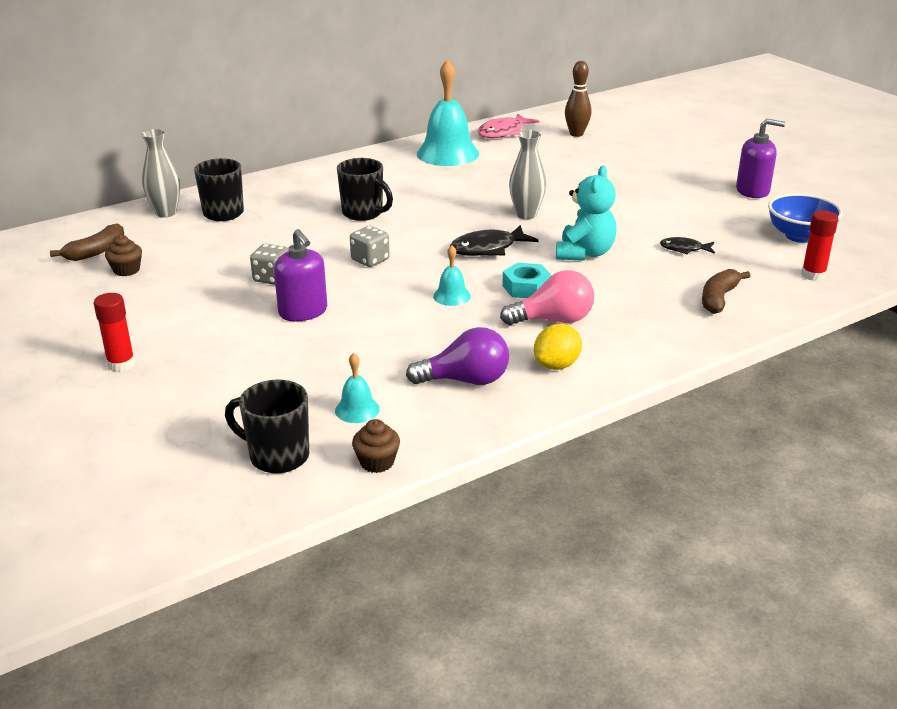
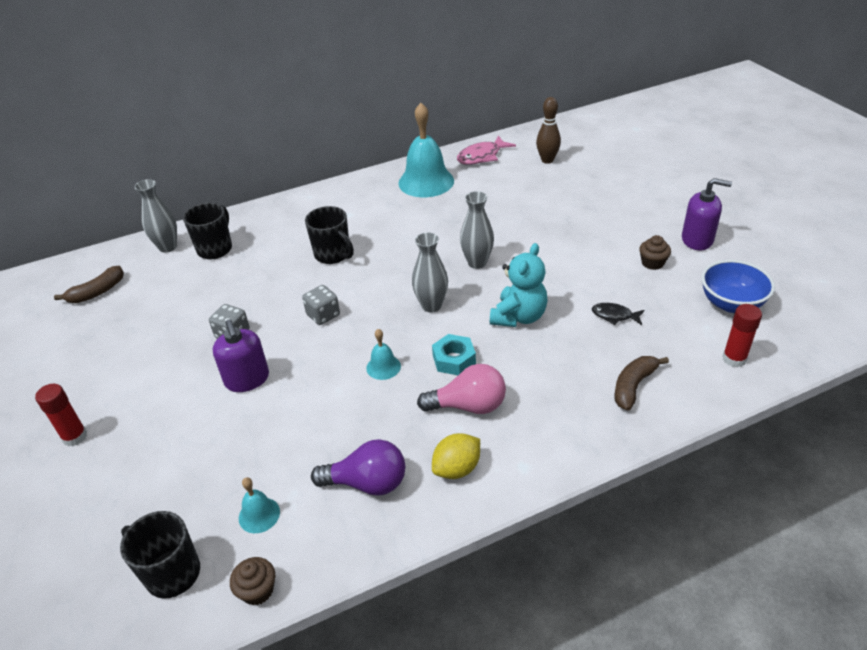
camera: 10 degrees right, 10 degrees up
brown cupcake [105,235,142,276] -> brown cupcake moved to [639,235,671,270]
black fish [450,225,539,256] -> grey vase [412,232,448,313]

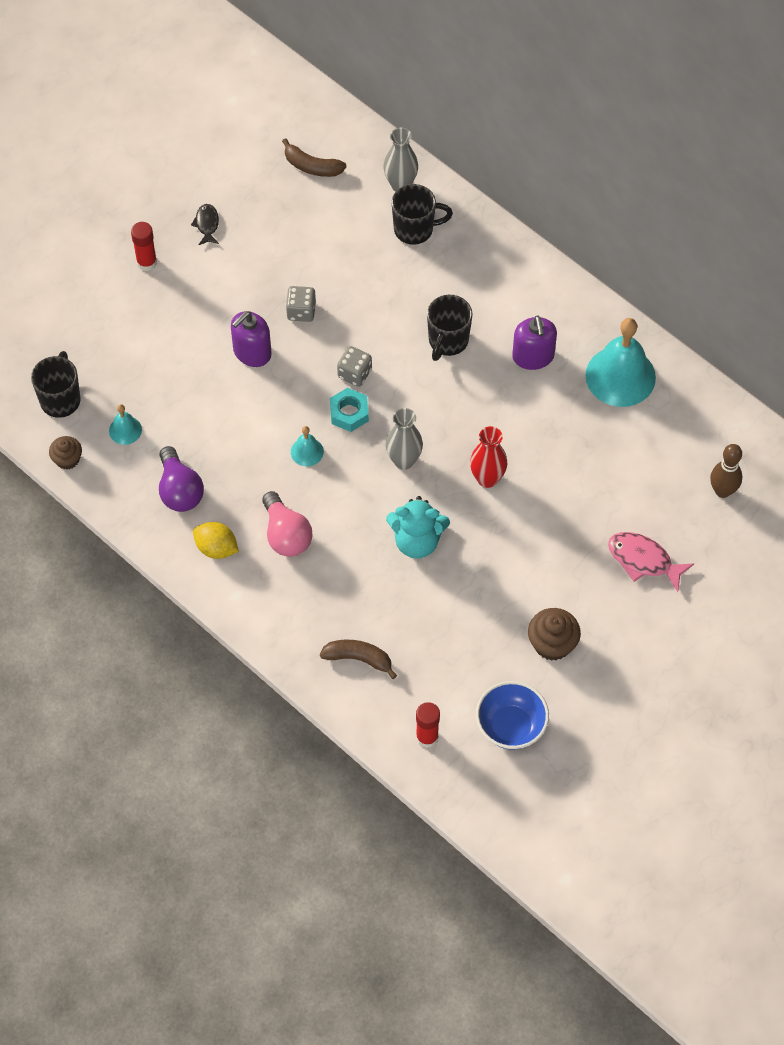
camera: 65 degrees right, 20 degrees up
turquoise nut [432,334,476,375] -> turquoise nut moved to [330,388,369,432]
pink fish [457,135,516,165] -> pink fish moved to [608,532,695,592]
grey vase [460,191,494,269] -> red vase [470,426,508,488]
black fish [592,303,644,325] -> black fish moved to [191,204,219,245]
brown cupcake [639,235,671,270] -> brown cupcake [528,608,581,661], size x1.52
purple soap dispenser [682,178,732,250] -> purple soap dispenser moved to [512,315,557,370]

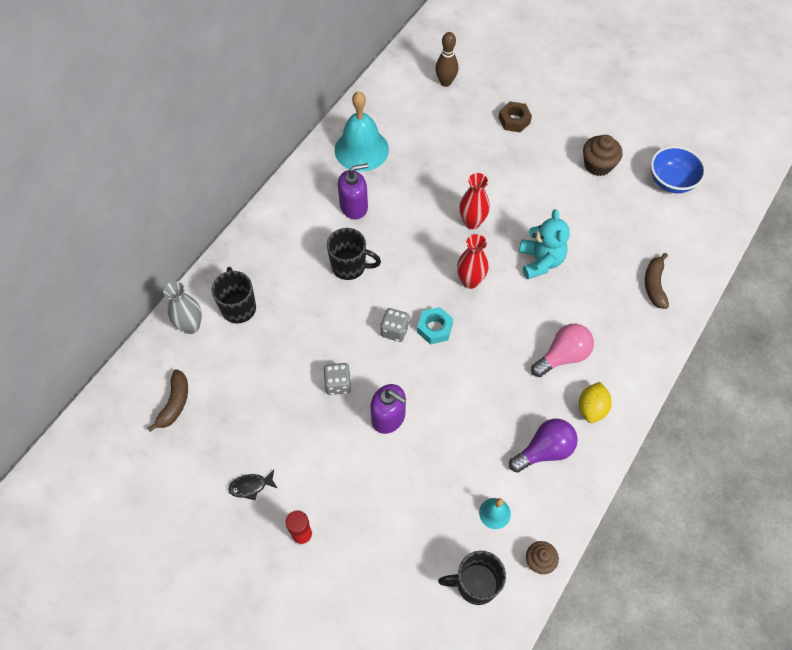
camera: 100 degrees left, 0 degrees up
turquoise bell [291,426,324,466] -> none
grey vase [386,408,423,470] -> red vase [457,234,488,289]
red glue stick [416,702,440,748] -> none
pink fish [608,532,695,592] -> brown nut [499,101,532,133]

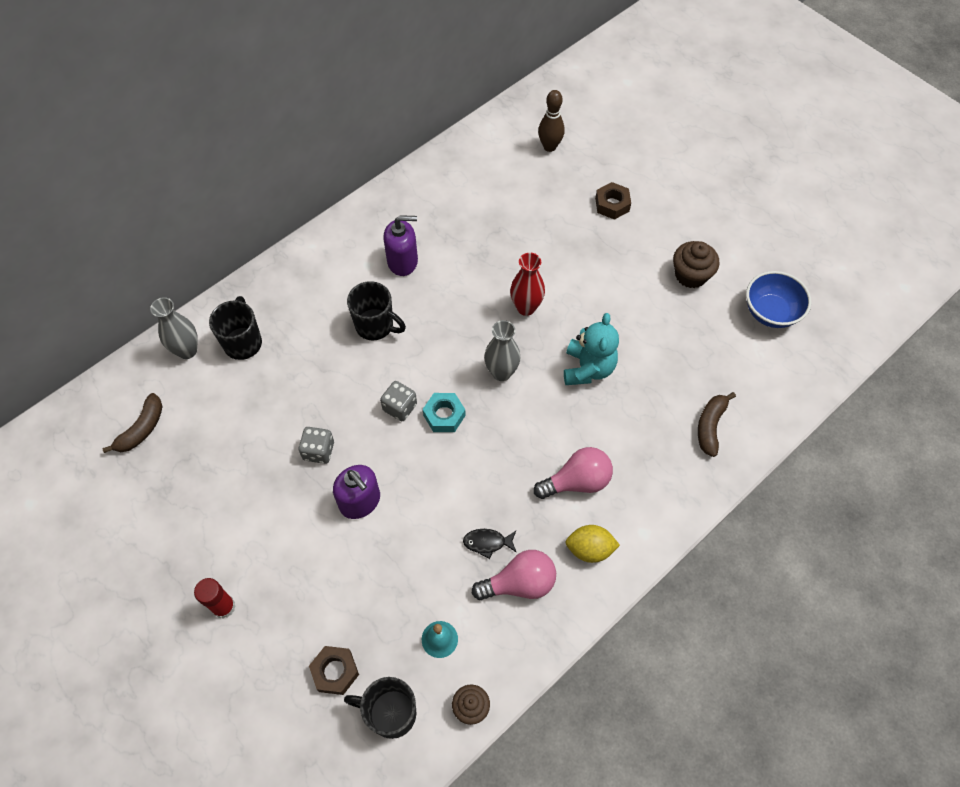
camera: 15 degrees right, 0 degrees up
black fish [228,470,278,500] -> black fish moved to [463,529,517,559]
turquoise bell [335,91,389,172] -> none
red vase [457,234,488,289] -> grey vase [484,320,521,381]
purple light bulb [509,419,578,473] -> pink light bulb [472,550,556,600]
yellow lemon [579,382,612,423] -> yellow lemon turned 60 degrees clockwise [565,525,620,563]
none -> brown nut [309,646,359,695]

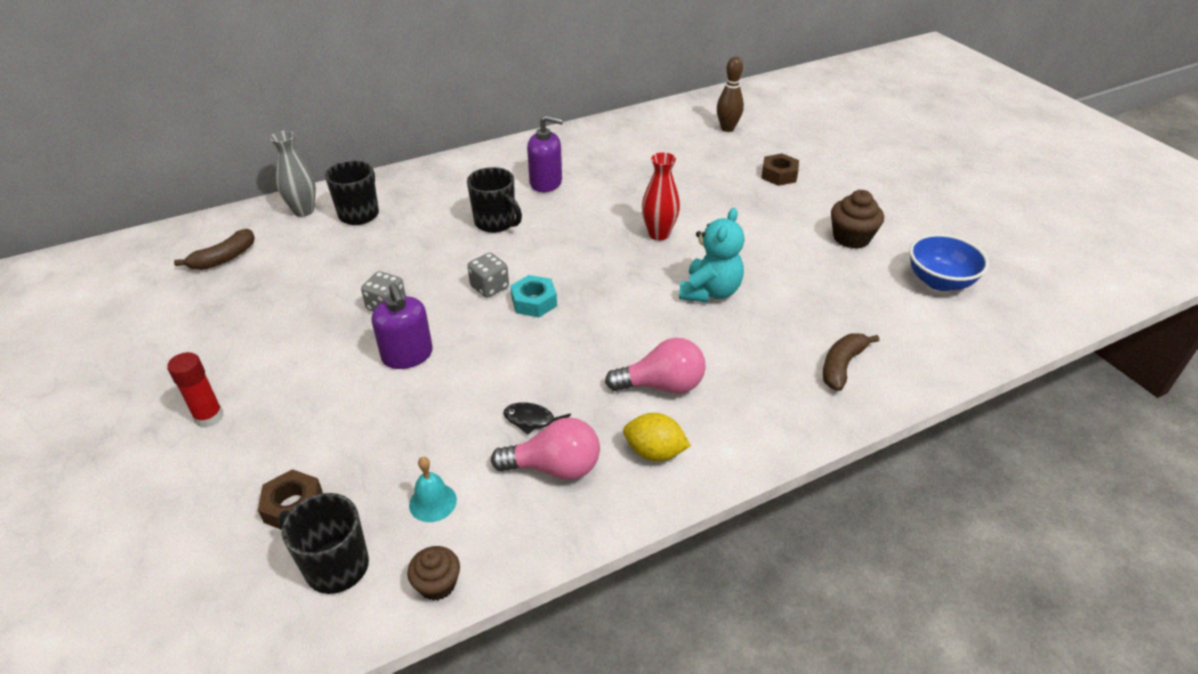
camera: 15 degrees right, 20 degrees down
grey vase [484,320,521,381] -> none

